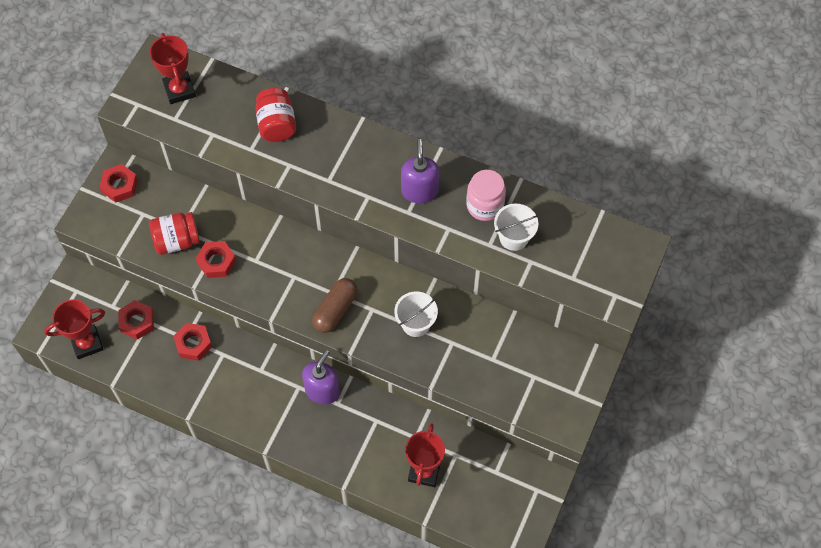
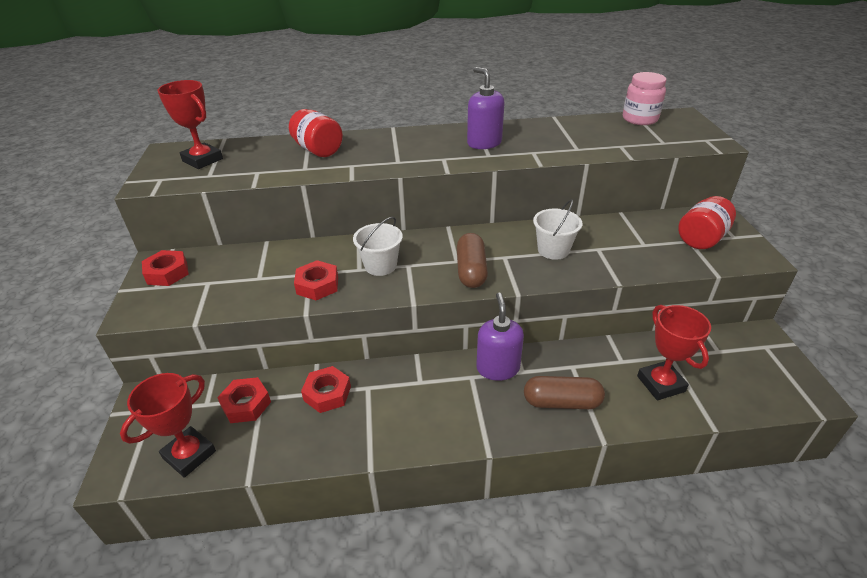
camera: 30 degrees left, 25 degrees down
red jar [149,212,200,255] -> red jar moved to [678,196,736,249]
pink jar [466,170,506,221] -> pink jar moved to [623,72,666,125]
white bucket [494,204,538,251] -> white bucket moved to [353,217,403,276]
none -> brown capsule [524,376,605,409]

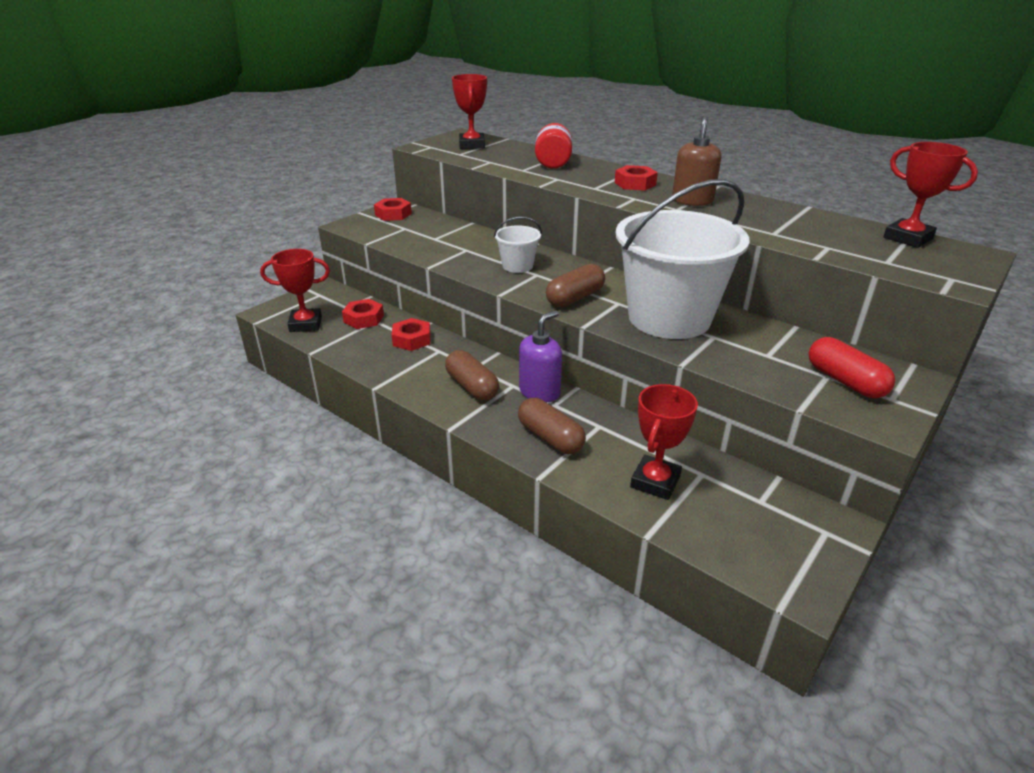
camera: 45 degrees right, 5 degrees down
red nut [294,260,338,300] -> red nut moved to [615,165,658,191]
purple soap dispenser [467,67,504,149] -> brown soap dispenser [672,115,721,206]
white bucket [533,199,582,260] -> white bucket [616,179,749,339], size x2.32
pink jar [623,72,666,125] -> red trophy [883,142,978,248]
red jar [678,196,736,249] -> red capsule [809,337,895,398]
none -> brown capsule [445,350,499,401]

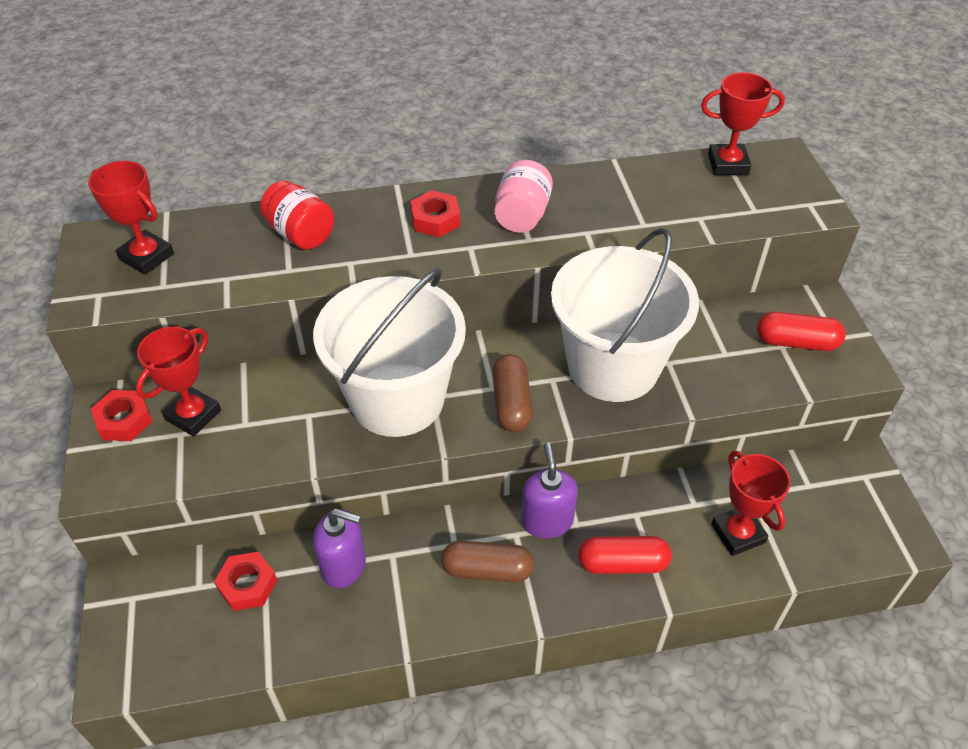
camera: 50 degrees left, 15 degrees up
red trophy [260,249,330,332] -> red trophy moved to [136,327,221,437]
red nut [391,318,431,351] -> purple soap dispenser [313,509,366,588]
white bucket [494,216,542,273] -> white bucket [313,268,466,437], size x2.32
brown capsule [518,398,586,454] -> red capsule [578,536,672,574]
brown soap dispenser [672,115,721,206] -> pink jar [494,160,553,233]

